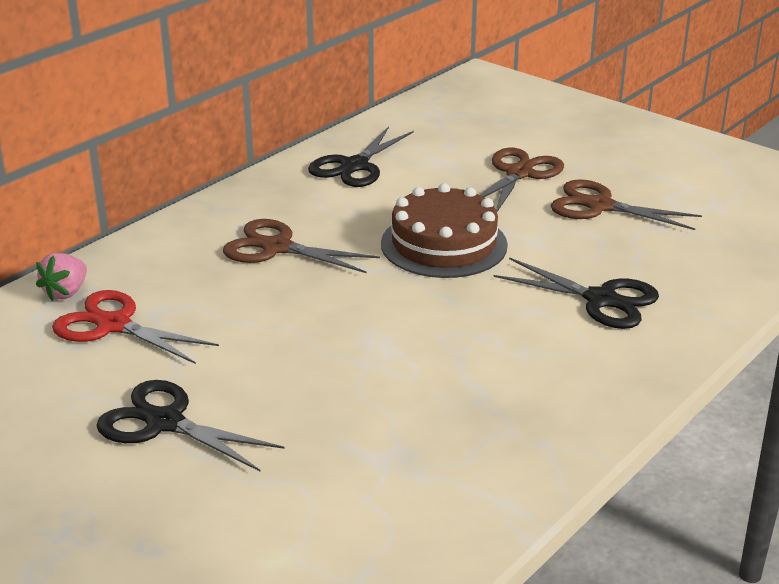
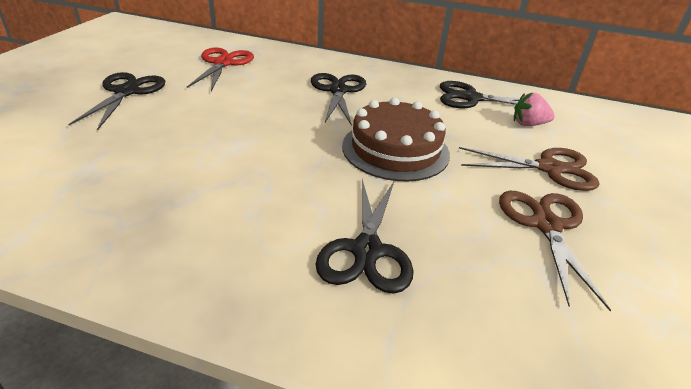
camera: 65 degrees right, 5 degrees up
pink strawberry [36,253,87,301] -> pink strawberry moved to [514,92,555,126]
brown scissors [223,219,380,273] -> black scissors [311,73,366,126]

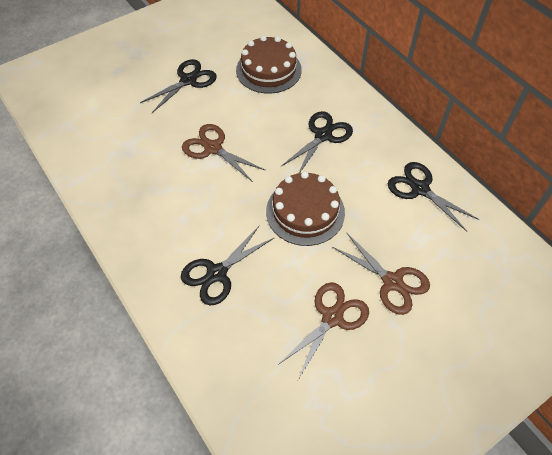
camera: 40 degrees right, 20 degrees up
red scissors [187,48,254,91] -> brown cake [236,35,302,94]
pink strawberry [514,92,555,126] -> none
none -> brown scissors [182,124,265,182]

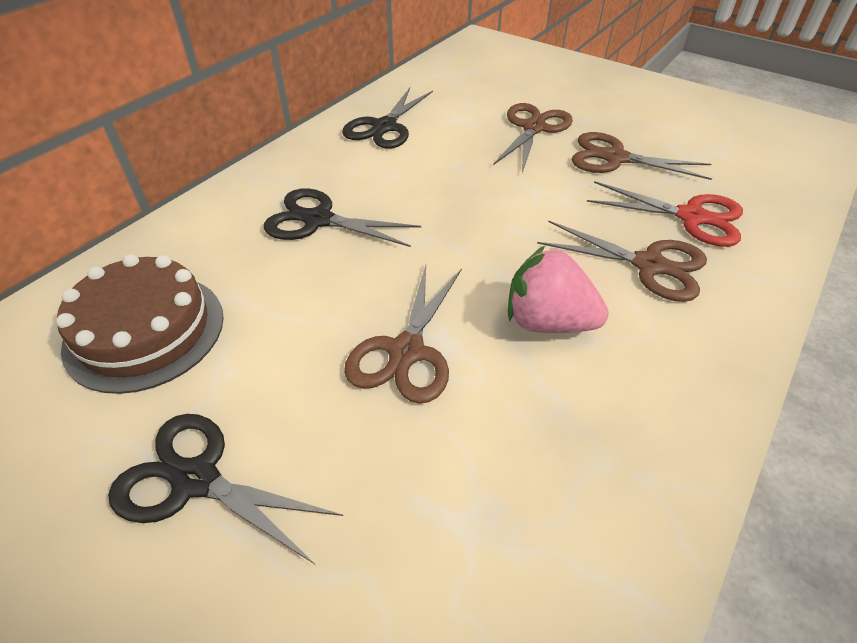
camera: 110 degrees left, 10 degrees down
black scissors [181,225,275,305] -> brown scissors [537,220,707,302]
brown cake [266,171,345,246] -> none
none -> pink strawberry [508,246,609,333]
none -> red scissors [587,181,743,247]

